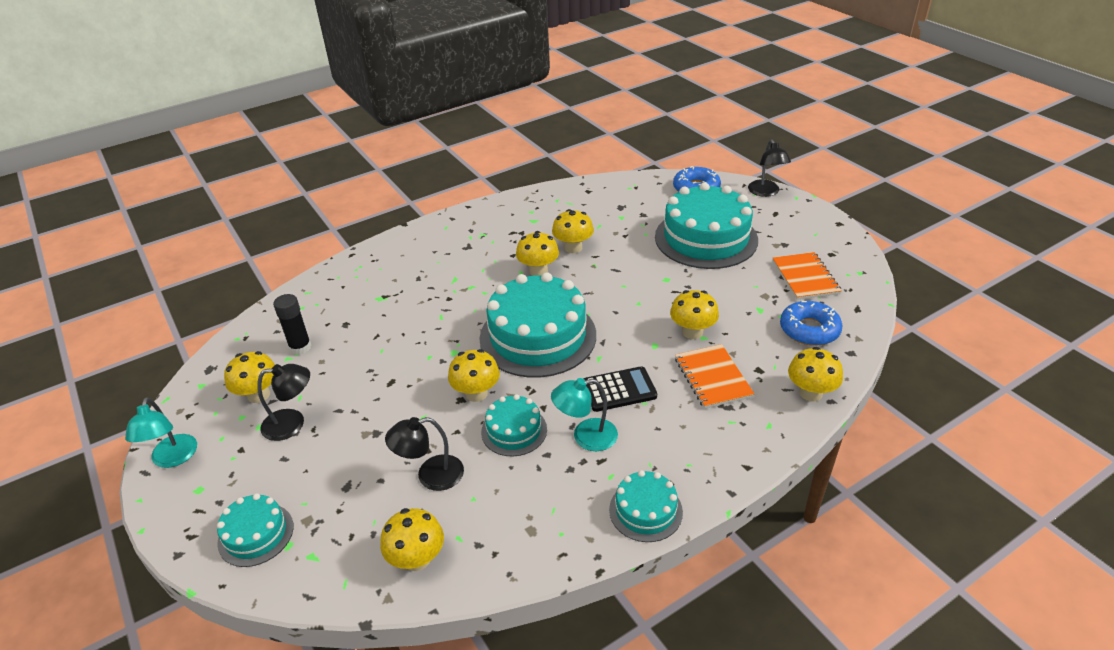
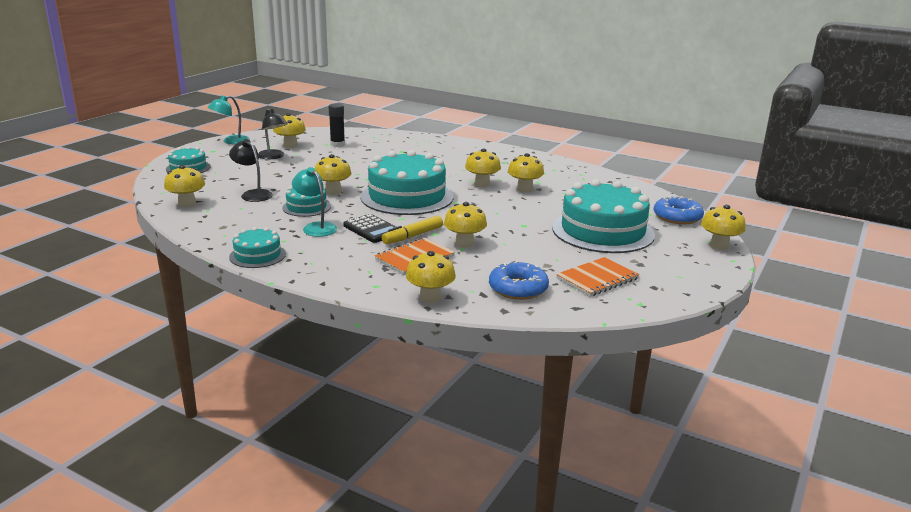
camera: 60 degrees right, 15 degrees down
black lamp [748,140,791,197] -> yellow mushroom [701,205,746,250]
none -> yellow marker [382,216,443,244]

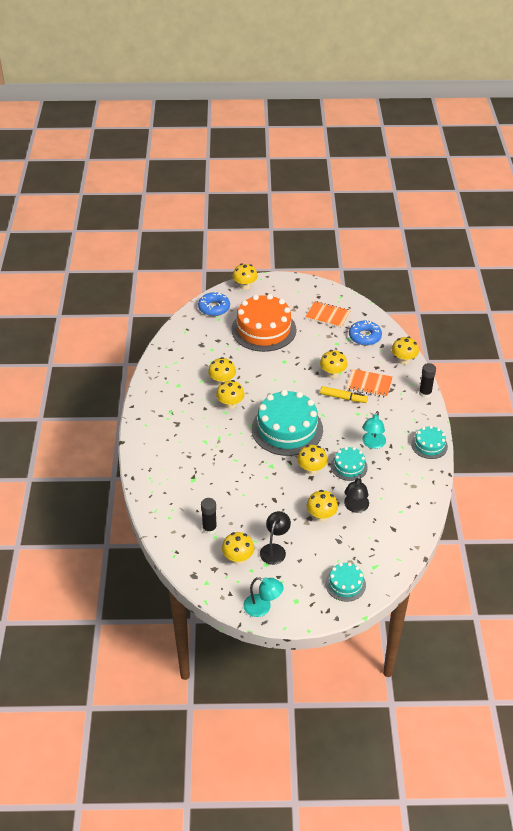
camera: 120 degrees left, 20 degrees up
yellow mushroom [164,165,205,207] -> yellow mushroom moved to [307,490,338,522]
black calculator [344,214,396,243] -> none
turquoise cake [552,179,655,253] -> orange cake [232,294,296,352]
none -> black glue stick [419,363,436,398]

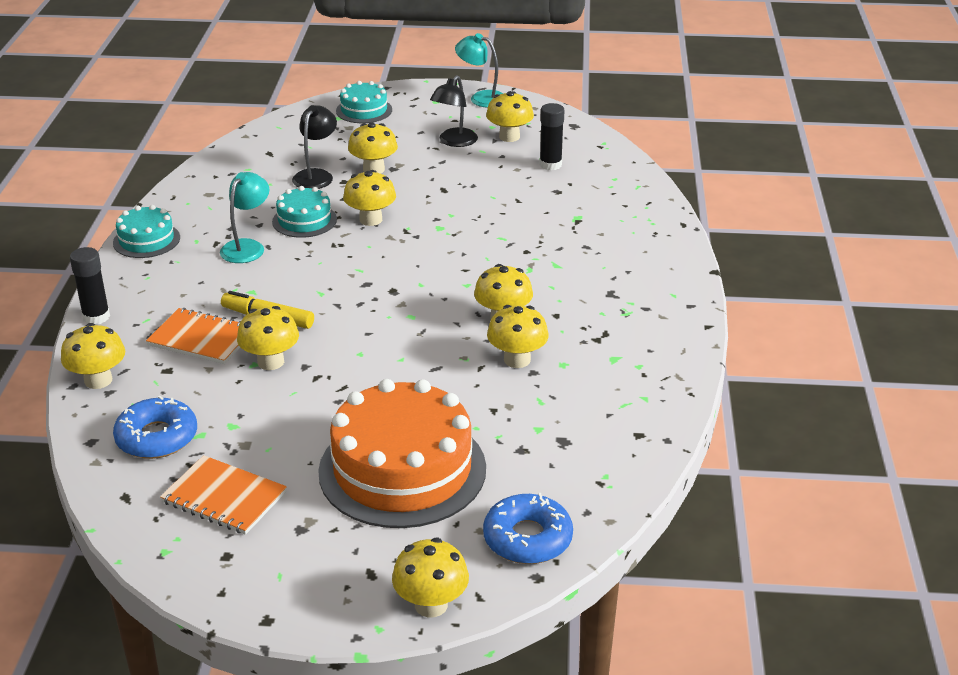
camera: 175 degrees left, 10 degrees down
turquoise cake [252,390,323,456] -> none

